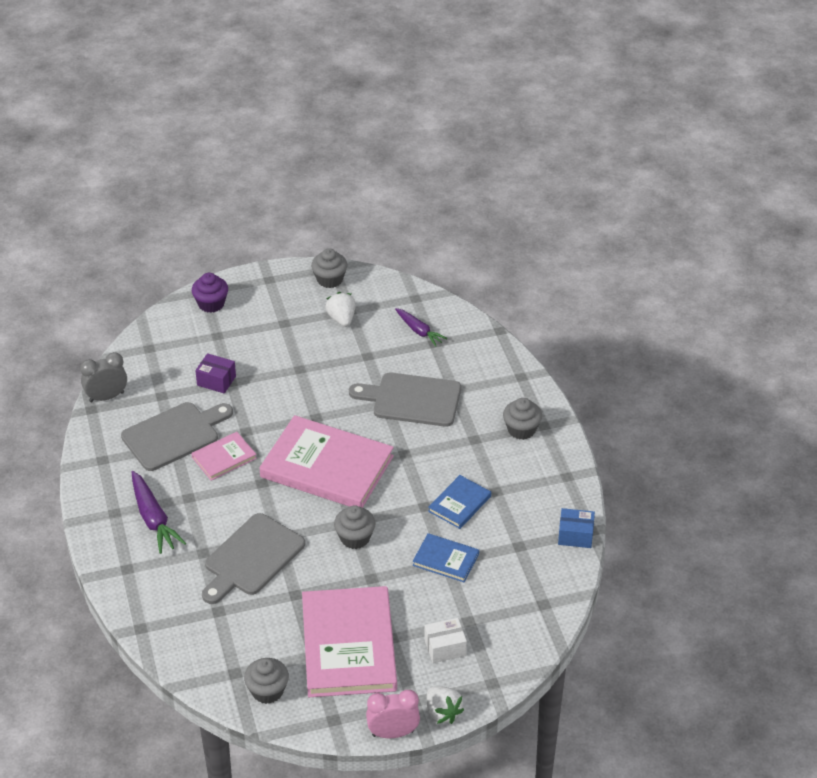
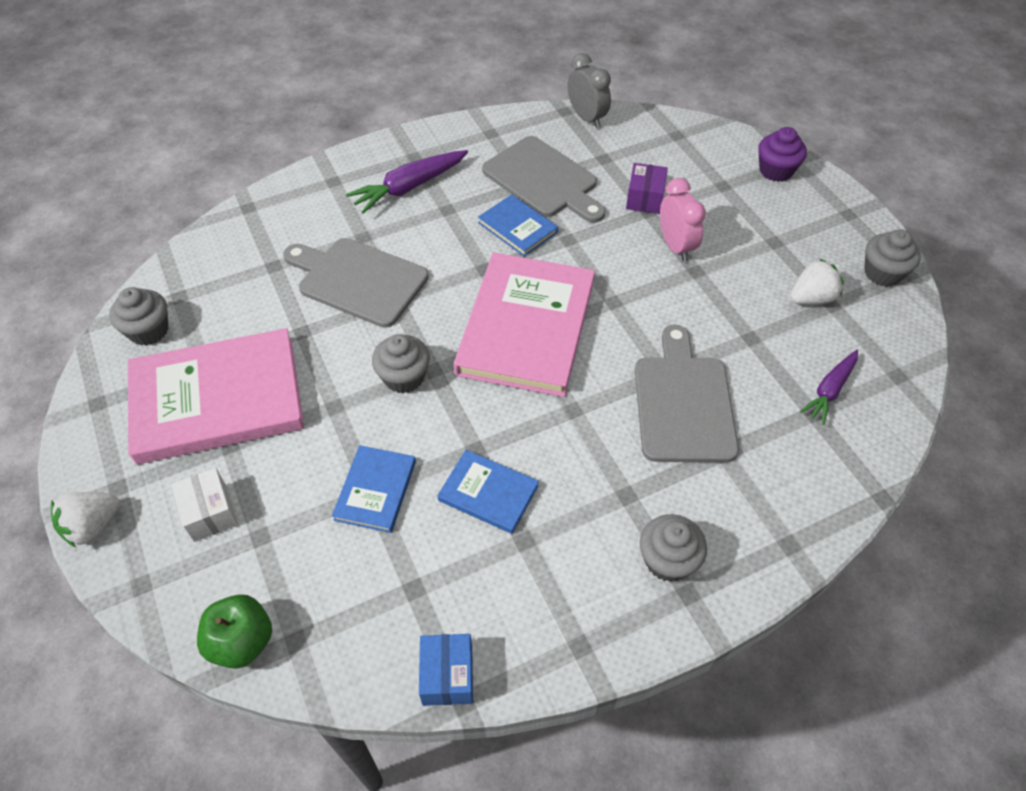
camera: 80 degrees right, 10 degrees up
pink book [191,432,257,481] -> blue book [478,194,558,257]
pink clock [366,690,420,738] -> pink clock moved to [660,178,706,261]
none -> green apple [197,595,272,669]

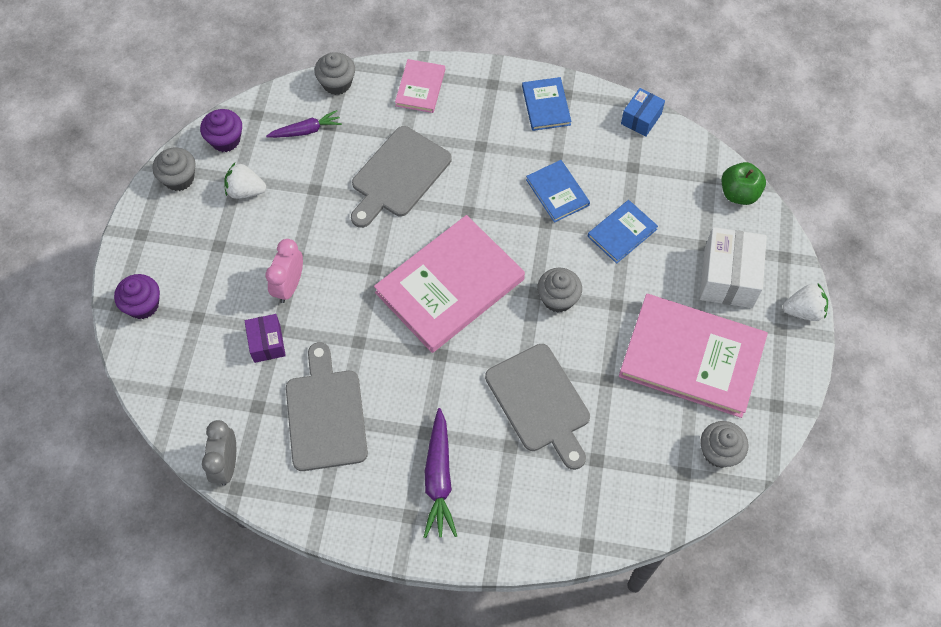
camera: 145 degrees left, 10 degrees up
white box [172,468,238,542] -> white box [700,227,767,308], size x1.72
purple carrot [346,150,468,214] -> purple carrot turned 90 degrees clockwise [424,408,457,538]
blue book [478,194,558,257] -> blue book moved to [522,77,571,131]
purple box [626,163,668,214] -> purple box turned 60 degrees counterclockwise [245,314,286,363]
grey cupcake [640,514,707,582] -> grey cupcake moved to [314,52,355,95]
none -> purple cupcake [200,109,242,152]
none -> pink book [395,59,445,113]

